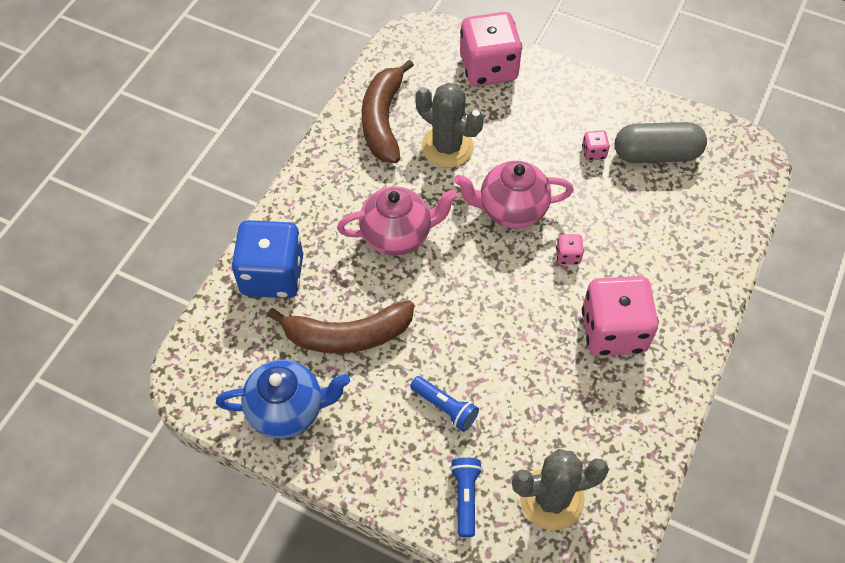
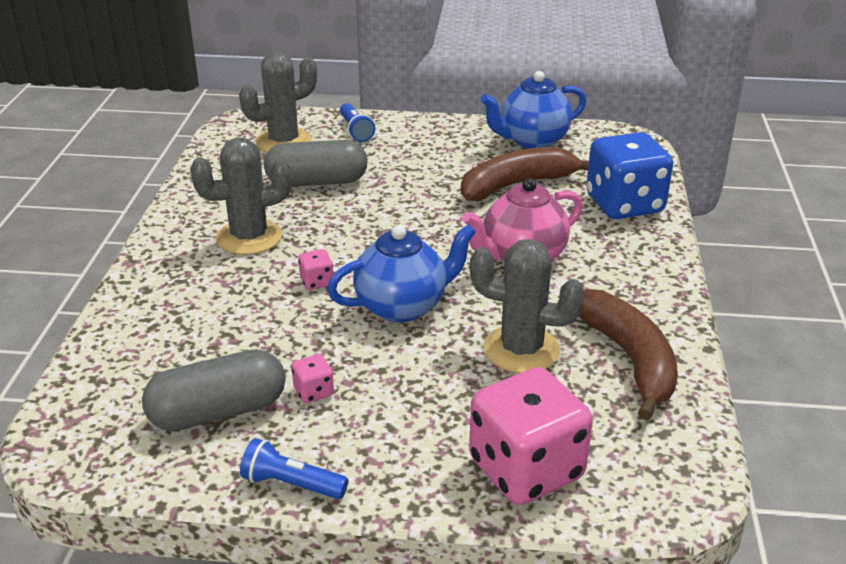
camera: 160 degrees right, 25 degrees down
blue flashlight [410,376,479,432] -> blue flashlight moved to [240,438,348,499]
pink teapot [454,161,574,229] -> blue teapot [327,224,476,323]
pink dice [582,276,659,356] -> grey cactus [190,137,292,255]
none -> grey capsule [264,140,368,187]

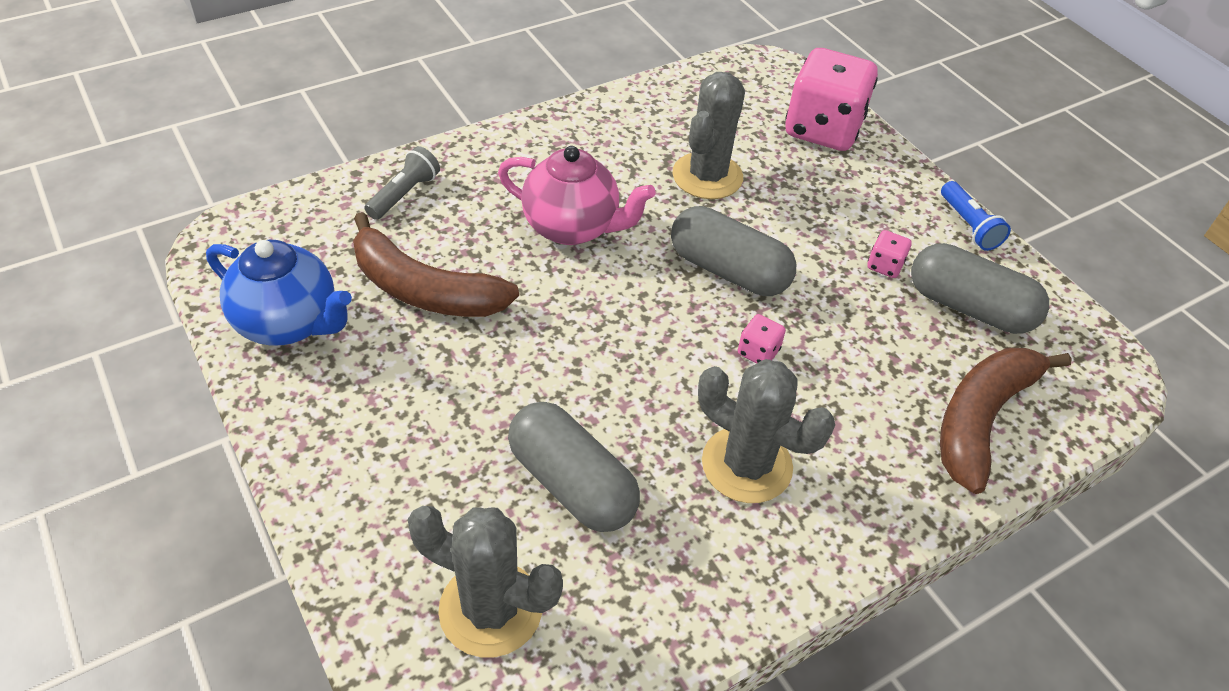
camera: 130 degrees left, 15 degrees up
blue teapot [327,224,476,323] -> grey capsule [671,206,796,296]
blue flashlight [340,103,375,142] -> none
grey cactus [470,239,585,373] -> grey cactus turned 45 degrees clockwise [672,72,745,199]
brown banana [579,289,678,421] -> brown banana moved to [940,348,1072,494]
blue dice [586,132,673,219] -> grey flashlight [364,146,440,220]

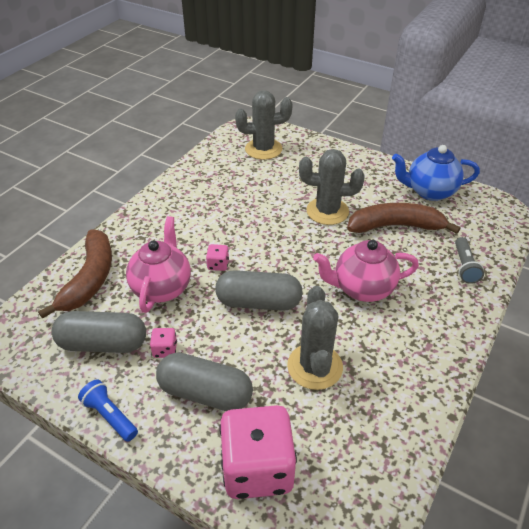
camera: 155 degrees right, 5 degrees down
grey capsule [508,402,640,532] -> grey capsule moved to [156,352,253,411]
grey cactus [698,359,835,503] -> grey cactus moved to [299,149,365,225]
none -> pink teapot [126,216,191,313]

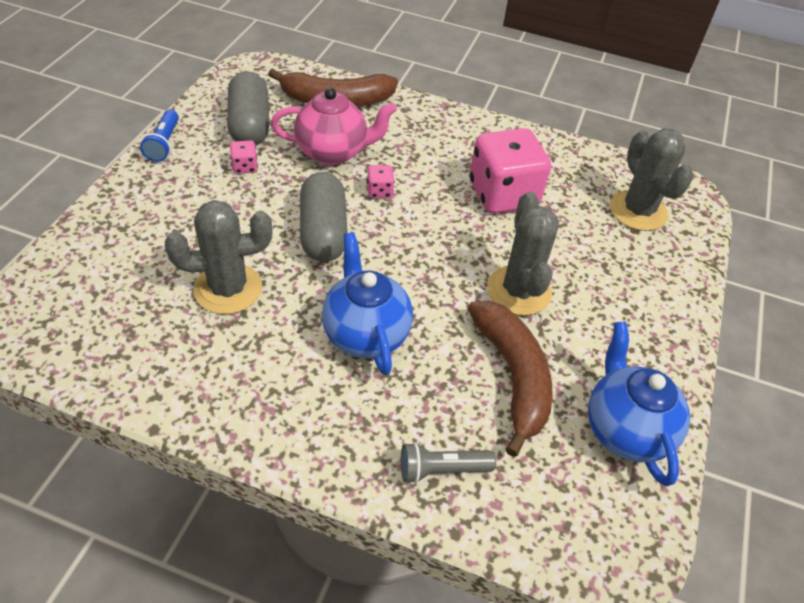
camera: 75 degrees right, 5 degrees up
blue flashlight [78,379,138,442] -> blue flashlight turned 150 degrees clockwise [140,110,179,162]
grey capsule [156,352,253,411] -> none
pink dice [219,405,297,499] -> pink dice moved to [470,128,551,214]
pink teapot [313,240,419,302] -> blue teapot [322,232,413,375]

